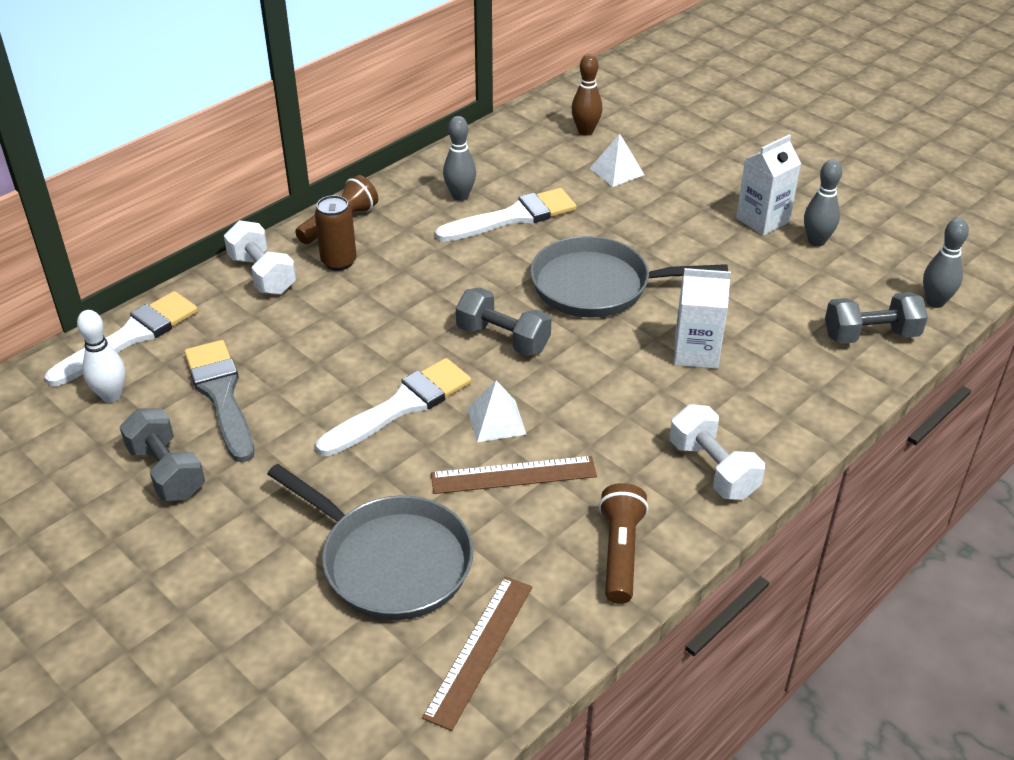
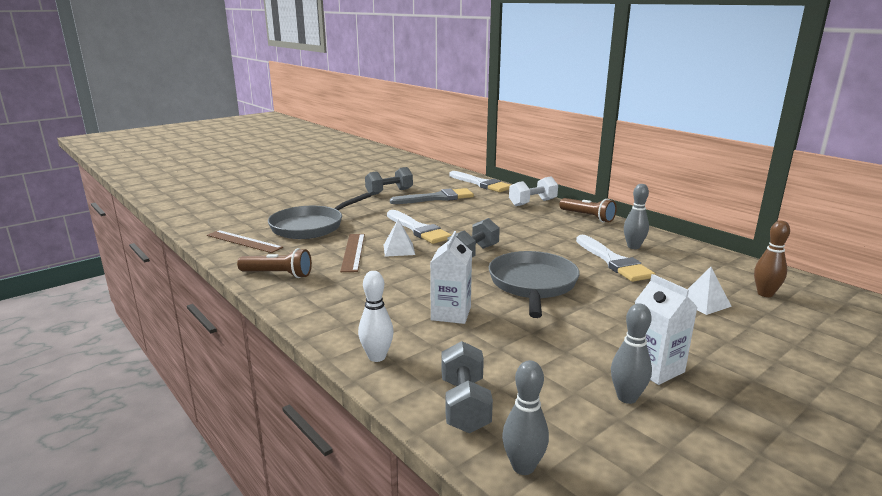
camera: 95 degrees right, 20 degrees down
white bowling pin [77,310,125,403] -> white bowling pin moved to [358,271,394,362]
brown can [315,195,357,271] -> none
white dumbbell [670,404,765,500] -> none

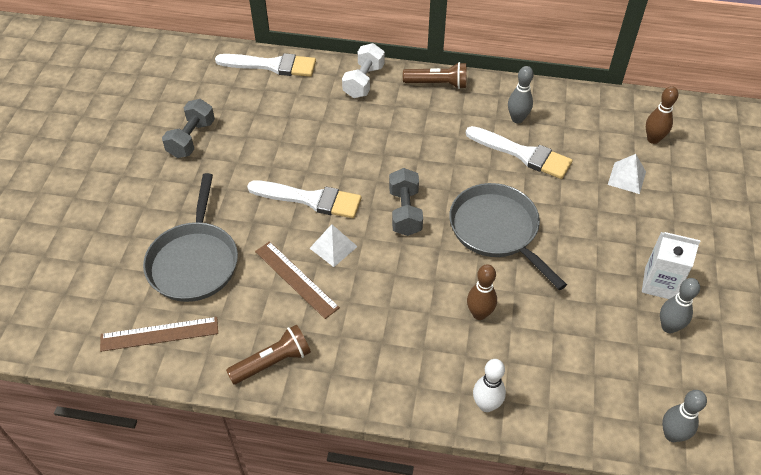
camera: 40 degrees left, 30 degrees up
grey brush [390,188,474,204] -> none
white carton [430,231,472,324] -> brown bowling pin [467,264,497,320]
grey dumbbell [442,341,493,433] -> none

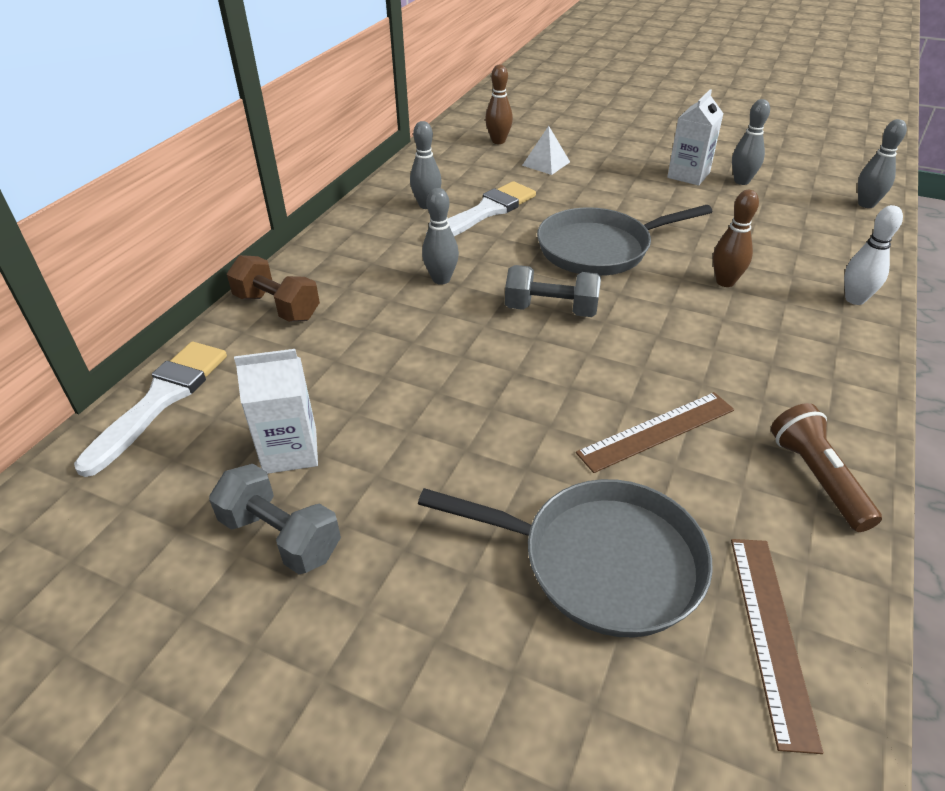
camera: 75 degrees left, 10 degrees down
white brush [247,180,361,218] -> none
white pyramid [310,224,358,267] -> none
white dumbbell [342,43,385,98] -> brown dumbbell [227,255,320,322]
brown flashlight [403,62,467,89] -> none
none -> white carton [234,349,318,474]
none -> grey bowling pin [422,188,459,285]

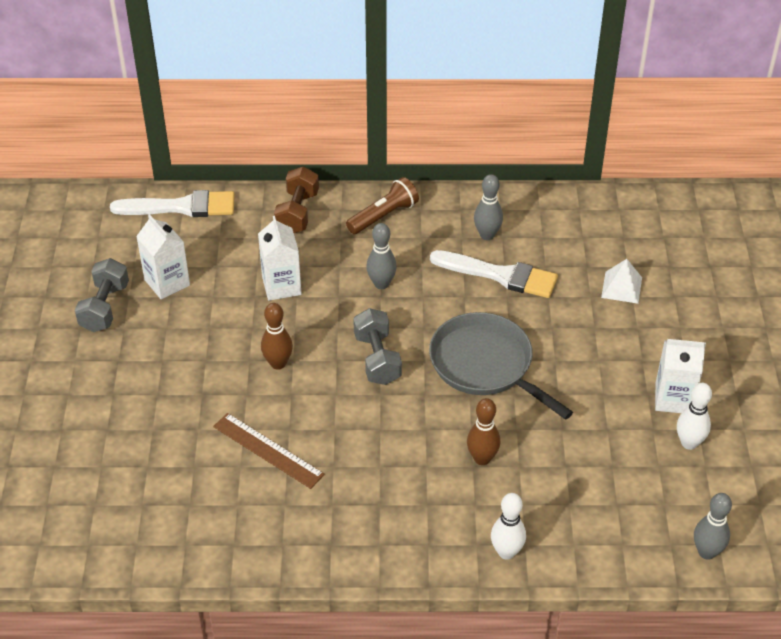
camera: 65 degrees right, 5 degrees up
grey pan [418,479,713,637] -> none
brown bowling pin [485,64,513,144] -> brown bowling pin moved to [261,303,293,370]
brown ruler [731,539,823,754] -> none
grey bowling pin [732,99,770,185] -> white bowling pin [677,383,712,450]
brown flashlight [771,403,882,532] -> brown flashlight moved to [346,177,419,234]
none -> white carton [258,216,301,301]

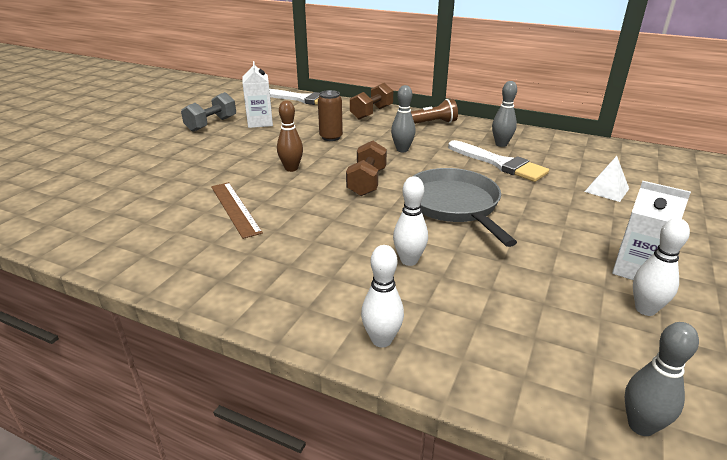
camera: 25 degrees right, 15 degrees down
white carton [258,216,301,301] -> brown can [318,90,343,141]
grey dumbbell [353,308,402,385] -> brown dumbbell [346,141,387,196]
brown bowling pin [467,398,500,465] -> white bowling pin [393,176,428,266]

